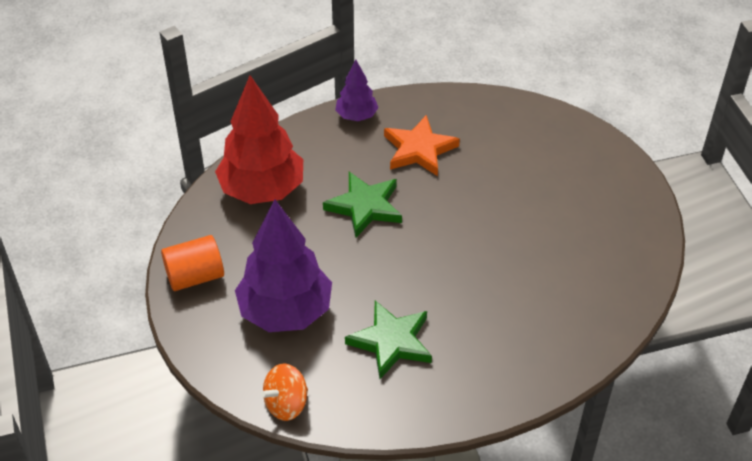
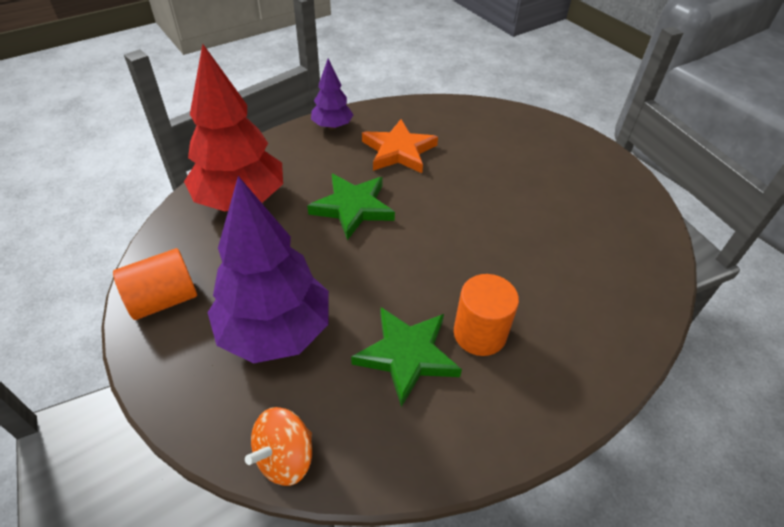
camera: 10 degrees left, 0 degrees up
none -> orange cylinder [454,274,519,356]

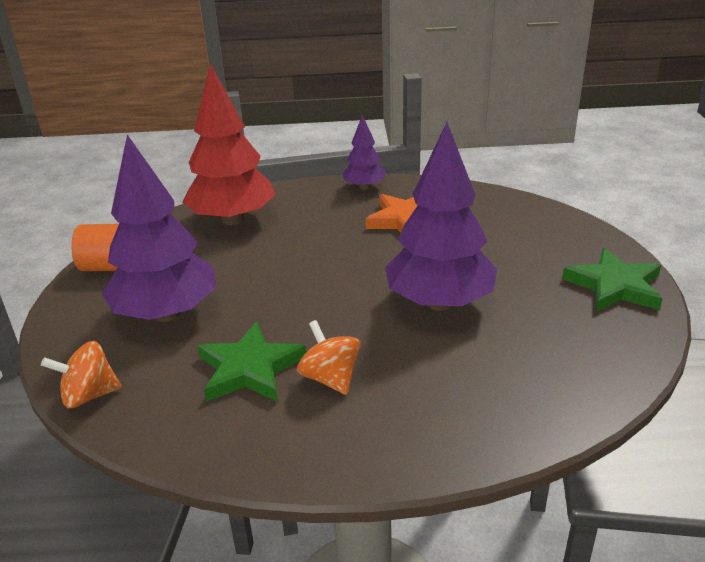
camera: 35 degrees right, 15 degrees down
green star [307,174,395,240] -> green star moved to [562,248,663,312]
orange cylinder [454,274,519,356] -> orange spinning top [297,320,361,395]
none -> purple tree [385,122,497,311]

